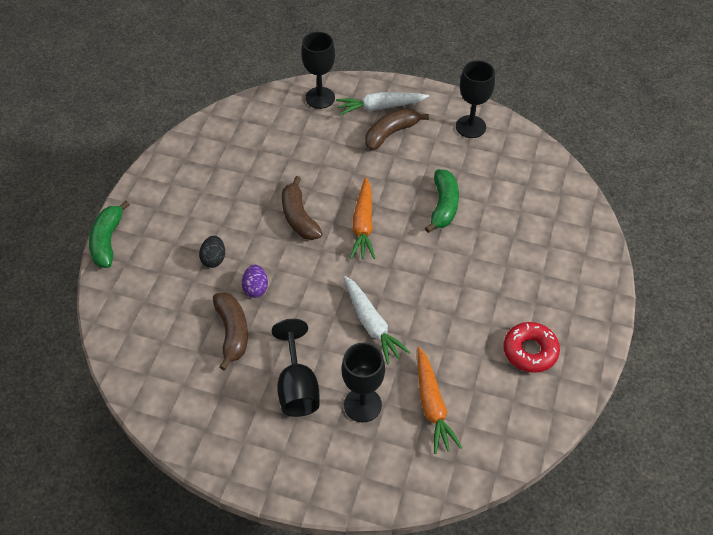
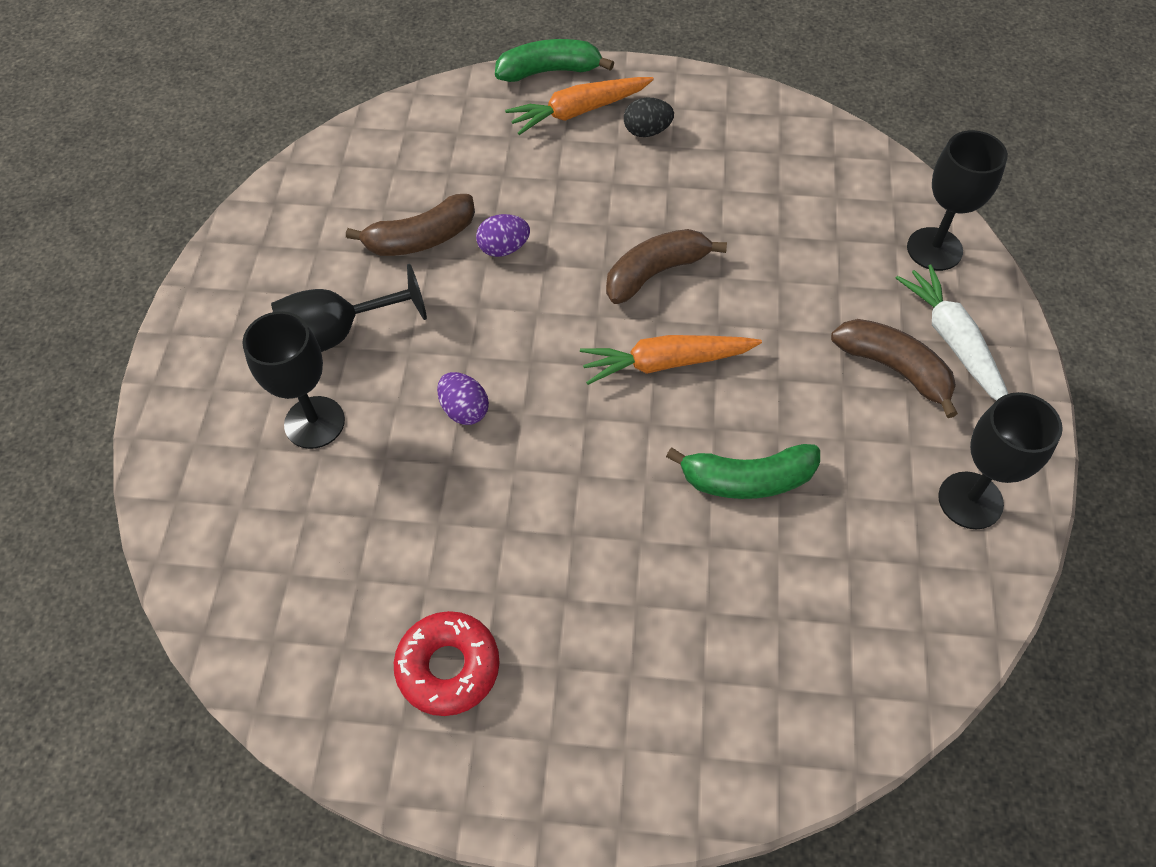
camera: 80 degrees right, 5 degrees up
black egg [199,236,225,268] -> black egg moved to [624,98,674,137]
white carrot [344,276,411,364] -> purple egg [437,372,489,425]
orange carrot [417,347,462,454] -> orange carrot moved to [505,77,654,135]

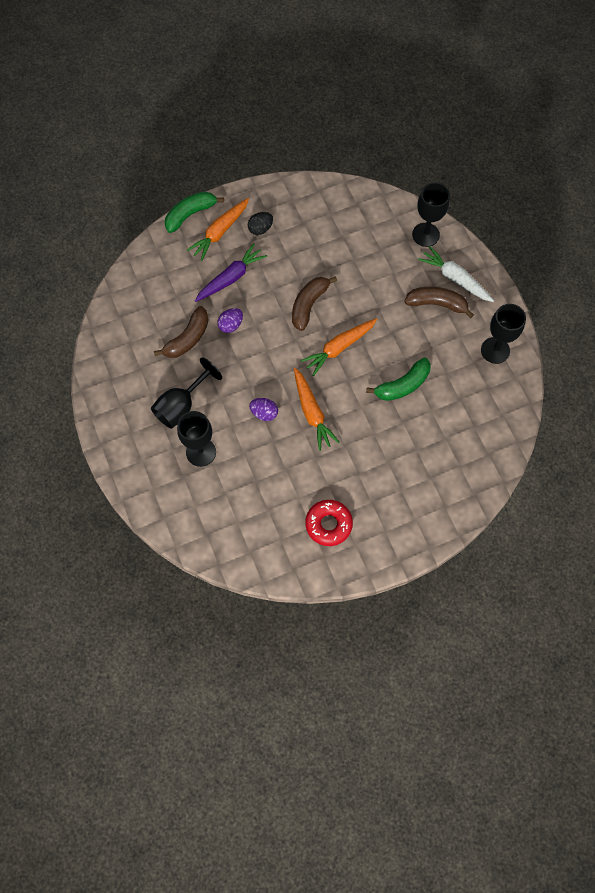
camera: 30 degrees left, 10 degrees up
none -> purple carrot [195,243,267,302]
none -> orange carrot [294,368,340,451]

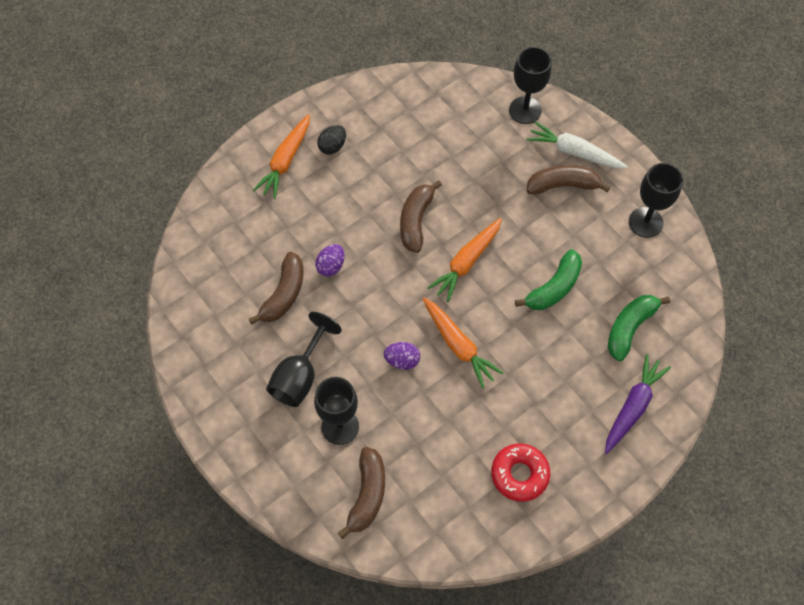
camera: 15 degrees left, 5 degrees down
green banana [165,192,224,233] -> green banana moved to [608,295,670,361]
purple carrot [195,243,267,302] -> purple carrot moved to [605,354,671,454]
none -> brown banana [338,447,385,539]

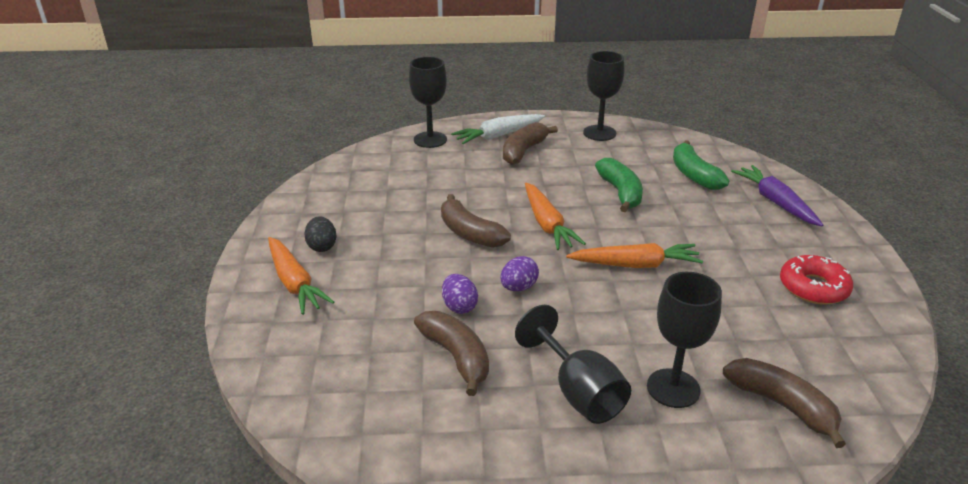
camera: 55 degrees left, 30 degrees down
purple egg [384,342,420,370] -> purple egg moved to [500,256,539,291]

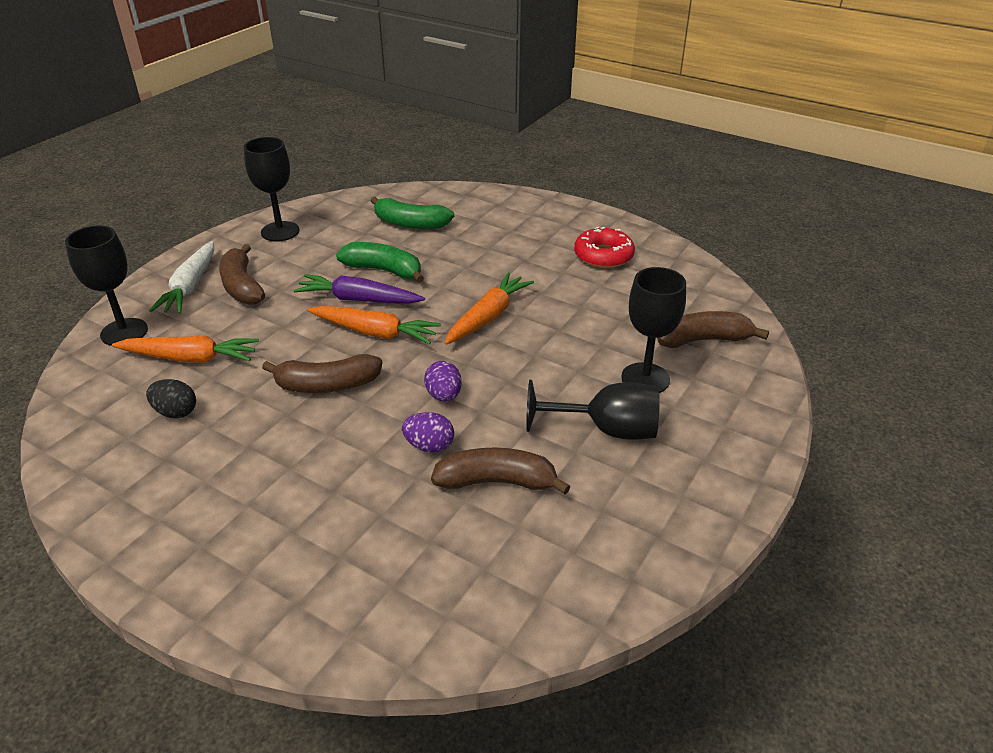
camera: 55 degrees left, 5 degrees up
orange carrot [268,237,334,315] -> orange carrot moved to [112,336,259,363]
black egg [304,216,337,252] -> black egg moved to [146,379,196,418]
purple carrot [731,165,823,227] -> purple carrot moved to [293,274,425,304]

